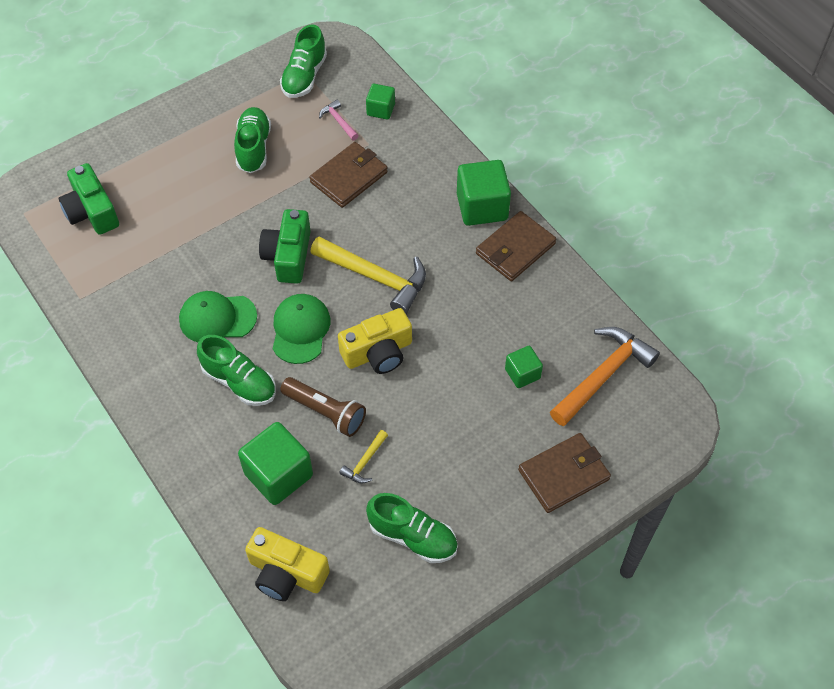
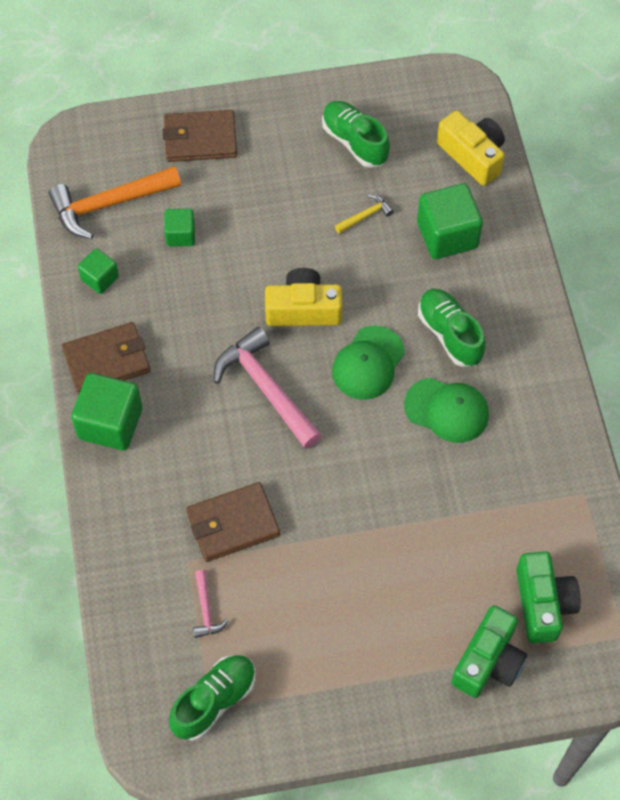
camera: 155 degrees left, 5 degrees up
green shoe [234,107,271,173] -> none
green camera [259,209,311,284] -> green camera moved to [451,605,527,698]
brown flashlight [280,377,366,437] -> none
yellow hammer [310,237,426,314] -> pink hammer [214,327,322,449]
green cube [366,84,395,120] -> green cube moved to [78,248,119,294]

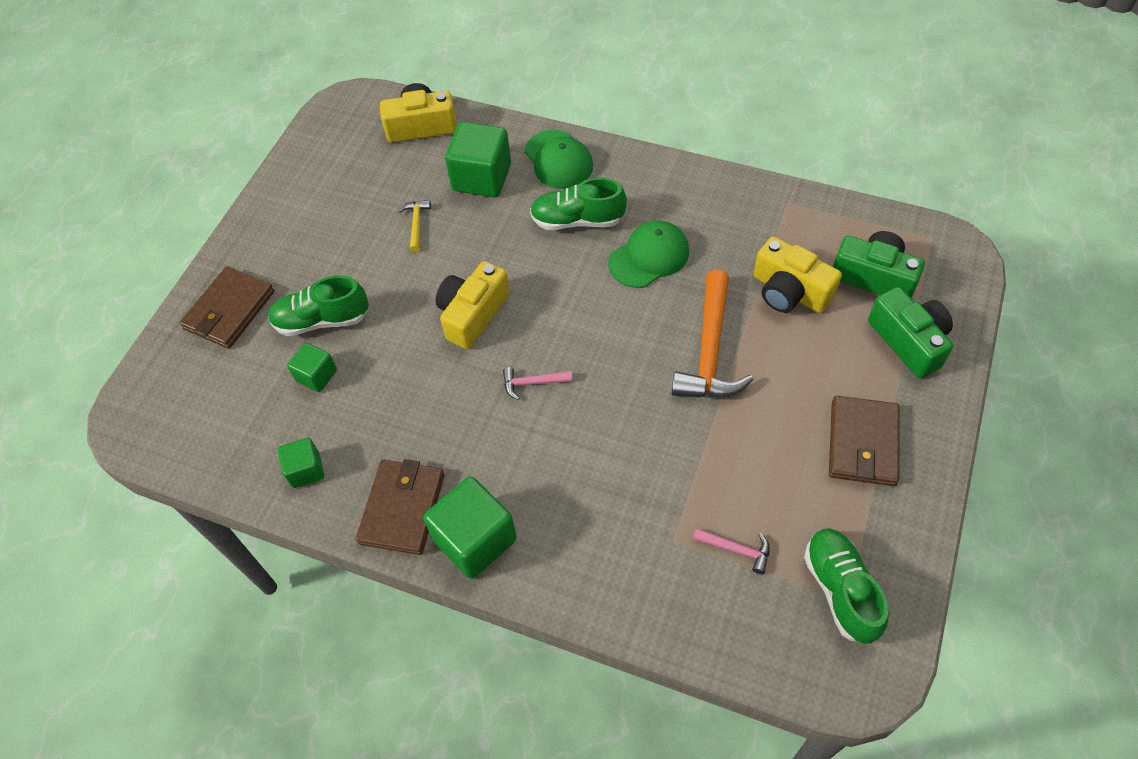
camera: 55 degrees left, 5 degrees down
orange hammer [48,166,181,239] -> orange hammer moved to [672,270,754,398]
brown wallet [186,482,280,562] -> brown wallet moved to [829,396,900,486]
pink hammer [214,327,322,449] -> pink hammer [503,367,573,400], size x0.46
green shoe [322,101,390,168] -> green shoe moved to [268,275,369,336]
green cap [332,326,405,400] -> green cap moved to [525,130,593,189]
none -> yellow camera [754,236,842,313]

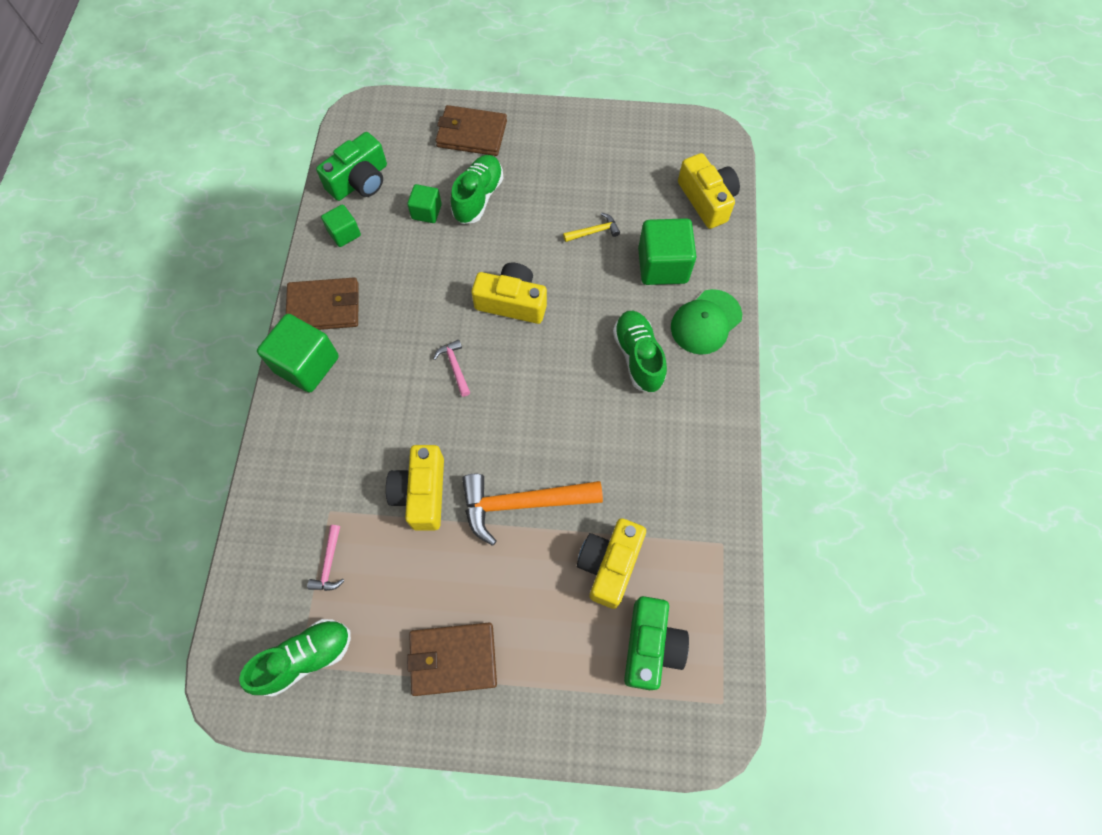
camera: 70 degrees right, 10 degrees up
green shoe [268,275,369,336] -> green shoe turned 45 degrees clockwise [450,155,503,224]
green cap [608,220,689,288] -> none
green camera [868,287,953,379] -> green camera moved to [316,132,387,201]
none -> yellow camera [386,445,444,530]

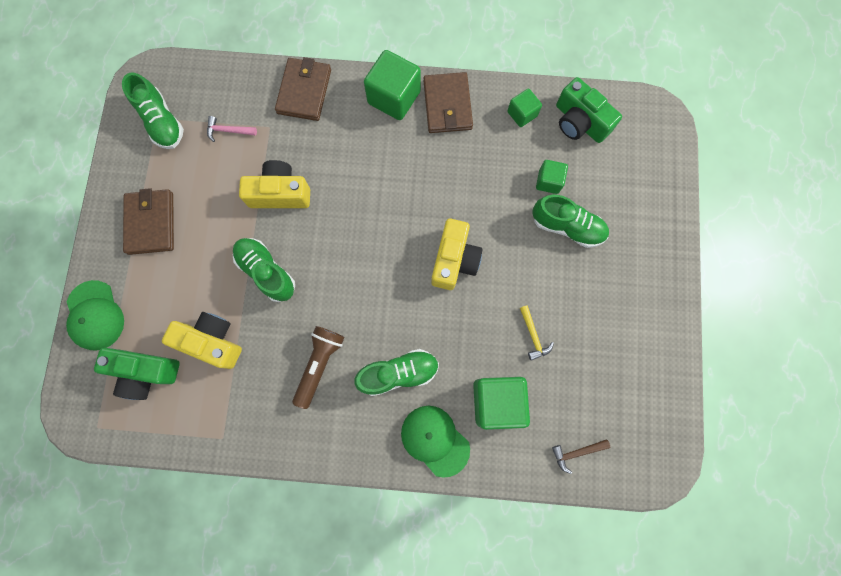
camera: 90 degrees right, 10 degrees up
pink hammer [433,340,470,397] -> none
brown wallet [435,105,507,156] -> brown wallet moved to [275,57,331,121]
orange hammer [462,474,603,546] -> green shoe [233,238,295,302]
yellow camera [678,153,740,229] -> brown hammer [552,439,610,474]
none -> green cap [66,280,124,350]
none -> brown flashlight [292,326,345,409]

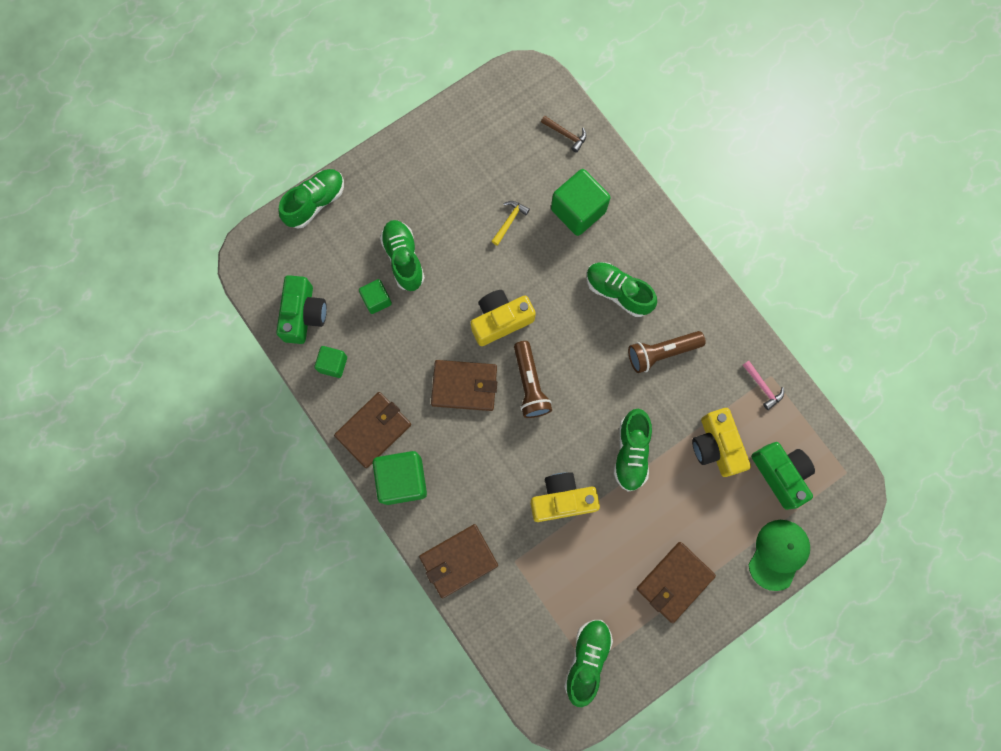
camera: 130 degrees left, 0 degrees up
pink hammer [207,116,257,142] -> pink hammer moved to [743,361,784,410]
yellow camera [239,160,310,208] -> yellow camera turned 120 degrees clockwise [530,472,600,522]
green cap [401,406,470,478] -> none
none -> green shoe [278,169,344,229]
none -> brown wallet [431,360,497,411]
none -> brown flashlight [514,341,552,418]

